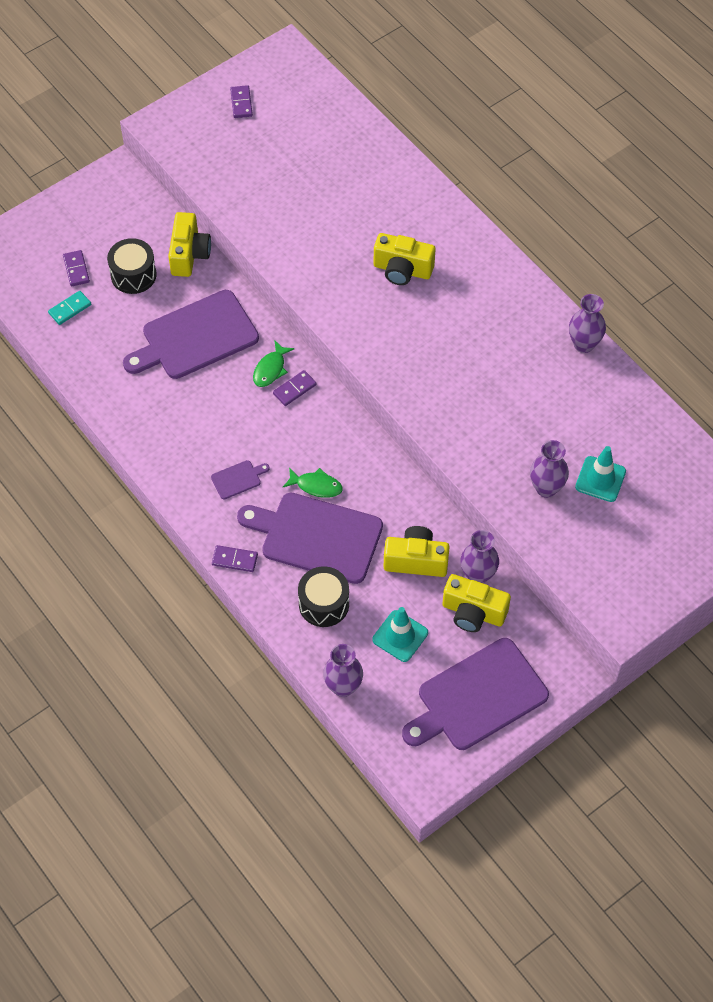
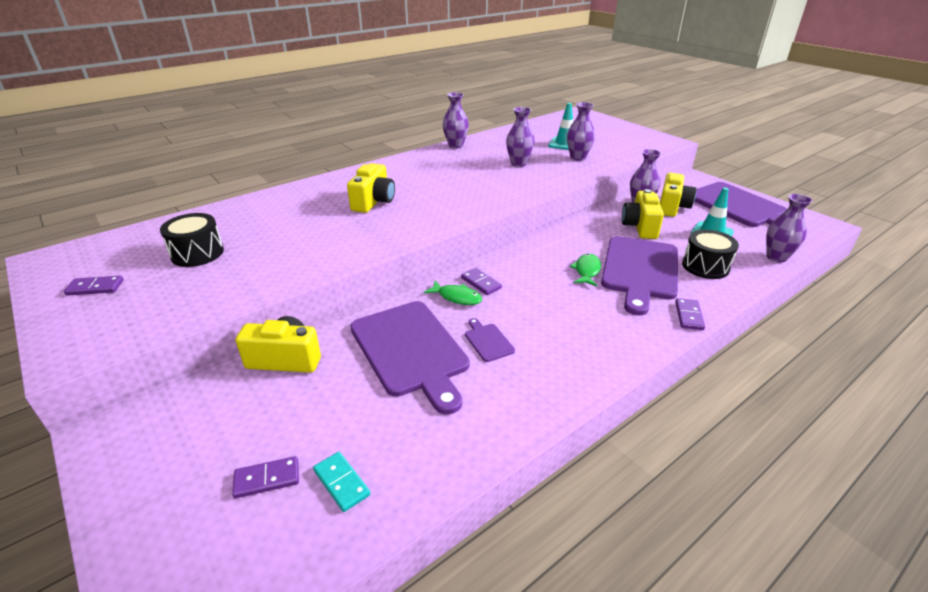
camera: 90 degrees left, 25 degrees down
black drum [107,238,157,294] -> black drum moved to [160,213,224,267]
purple cutting board [211,460,270,499] -> purple cutting board moved to [465,318,515,362]
none -> purple vase [506,107,535,167]

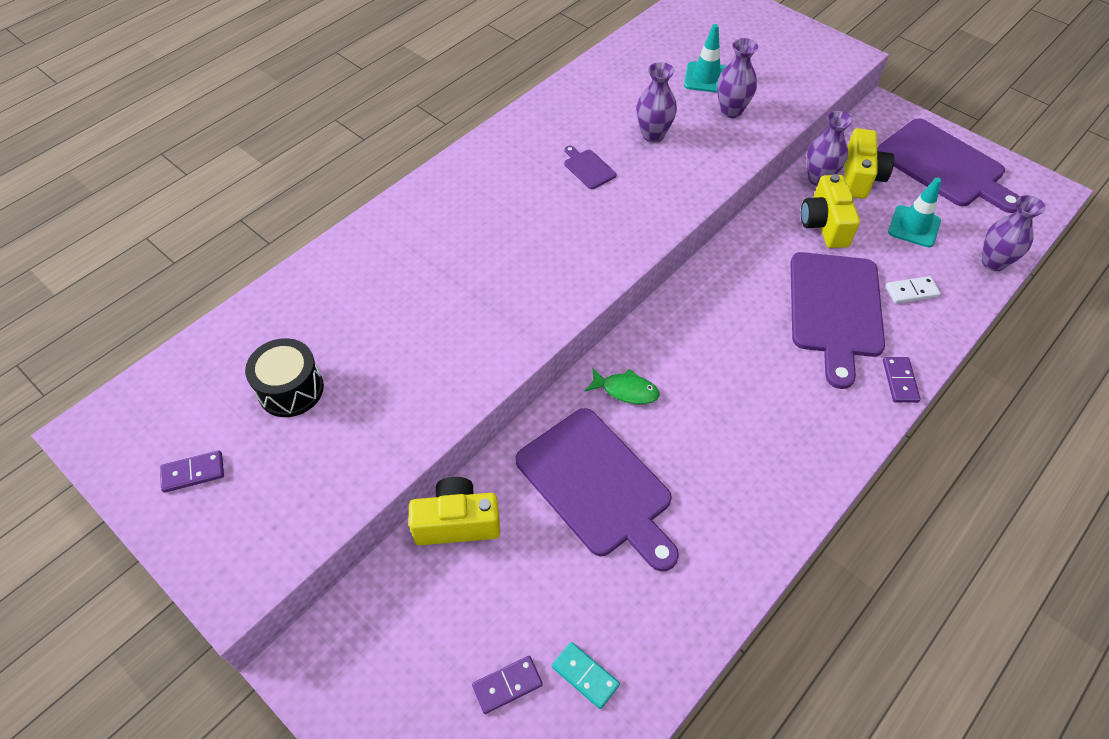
camera: 10 degrees left, 20 degrees up
yellow camera [347,163,395,213] -> none
purple vase [443,92,469,148] -> none
purple domino [461,268,502,295] -> none
purple cutting board [465,318,515,362] -> purple cutting board moved to [564,146,616,189]
green fish [570,254,601,286] -> none
black drum [682,230,739,279] -> white domino [886,276,941,303]

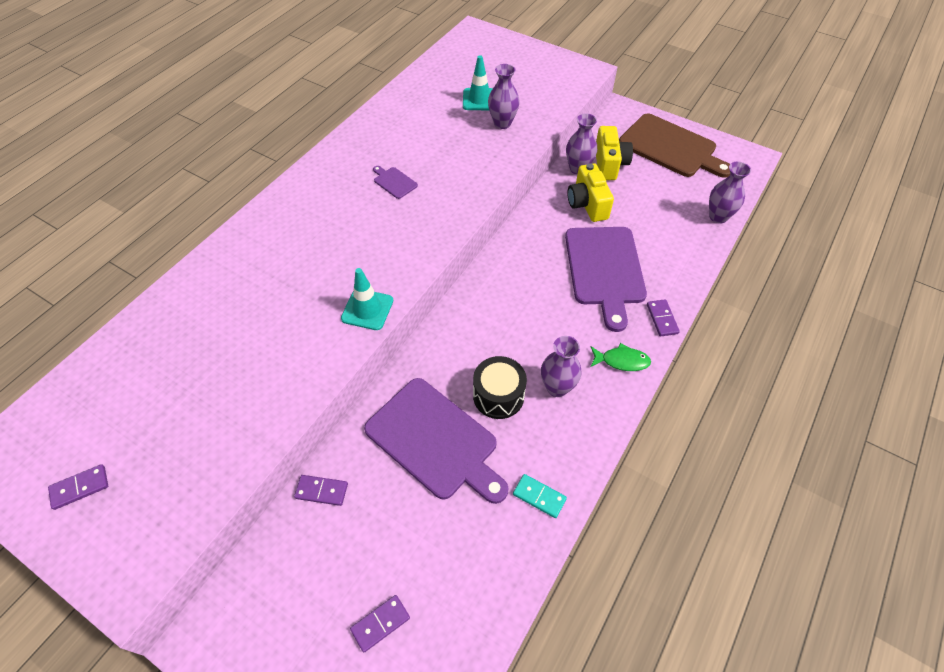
camera: 10 degrees left, 0 degrees up
black drum [245,338,324,417] -> black drum moved to [473,356,527,419]
yellow camera [409,477,500,545] -> purple domino [294,475,348,506]
turquoise domino [552,642,620,709] -> turquoise domino moved to [513,474,567,518]
green fish [585,367,660,404] -> green fish moved to [590,343,651,371]
purple vase [636,62,677,143] -> purple vase moved to [541,336,581,397]
purple cutting board [877,118,1020,213] -> brown cutting board [619,113,730,178]
white domino [886,276,941,303] -> none
turquoise traffic cone [888,178,941,247] -> turquoise traffic cone moved to [341,268,393,330]

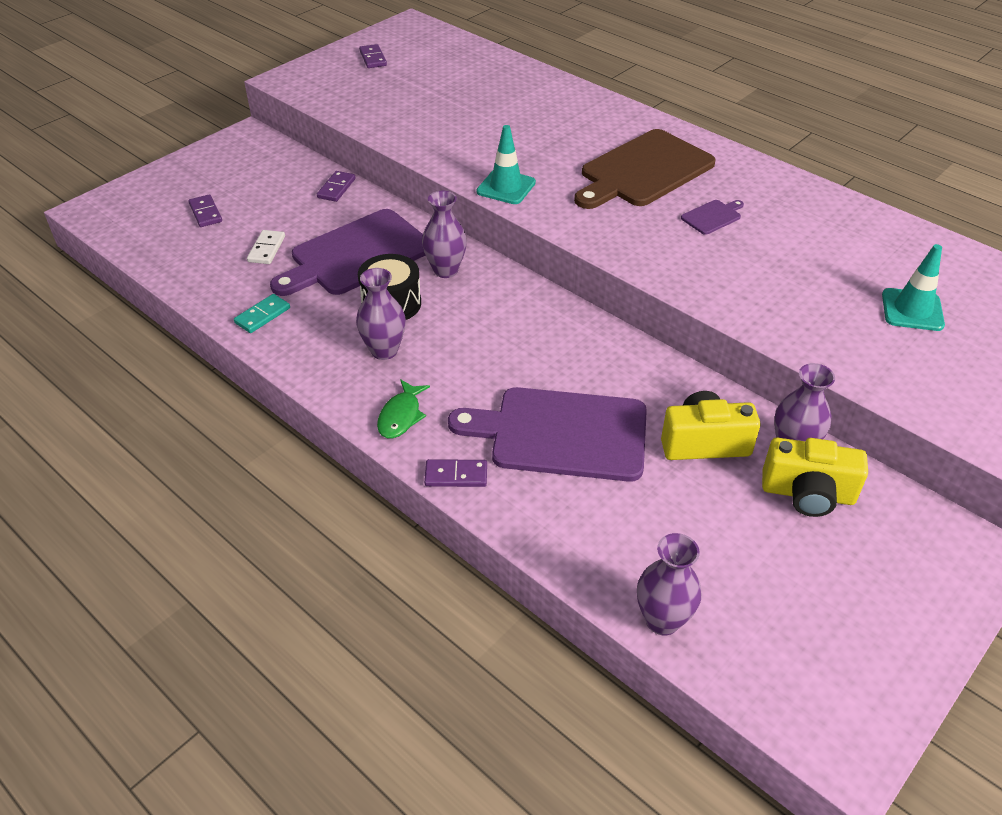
camera: 100 degrees right, 10 degrees down
purple vase [488,64,520,129] -> purple vase moved to [422,191,467,278]
brown cutting board [619,113,730,178] -> brown cutting board moved to [574,129,716,209]
none -> white domino [247,230,285,264]

